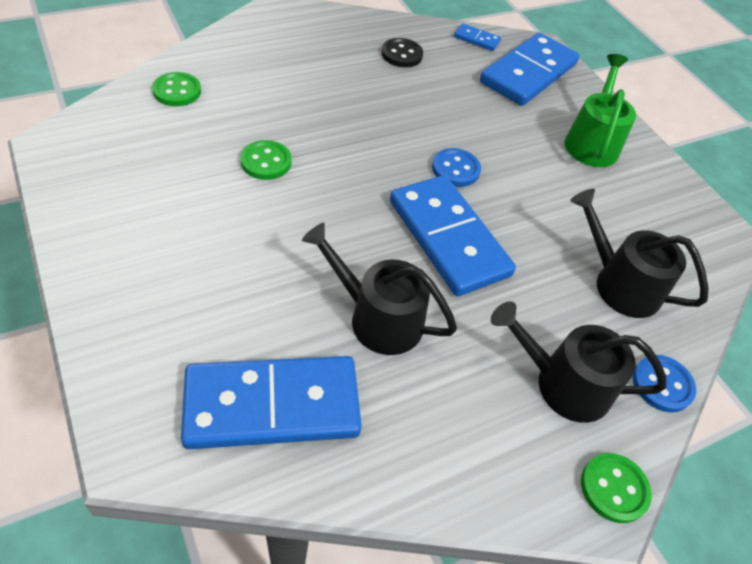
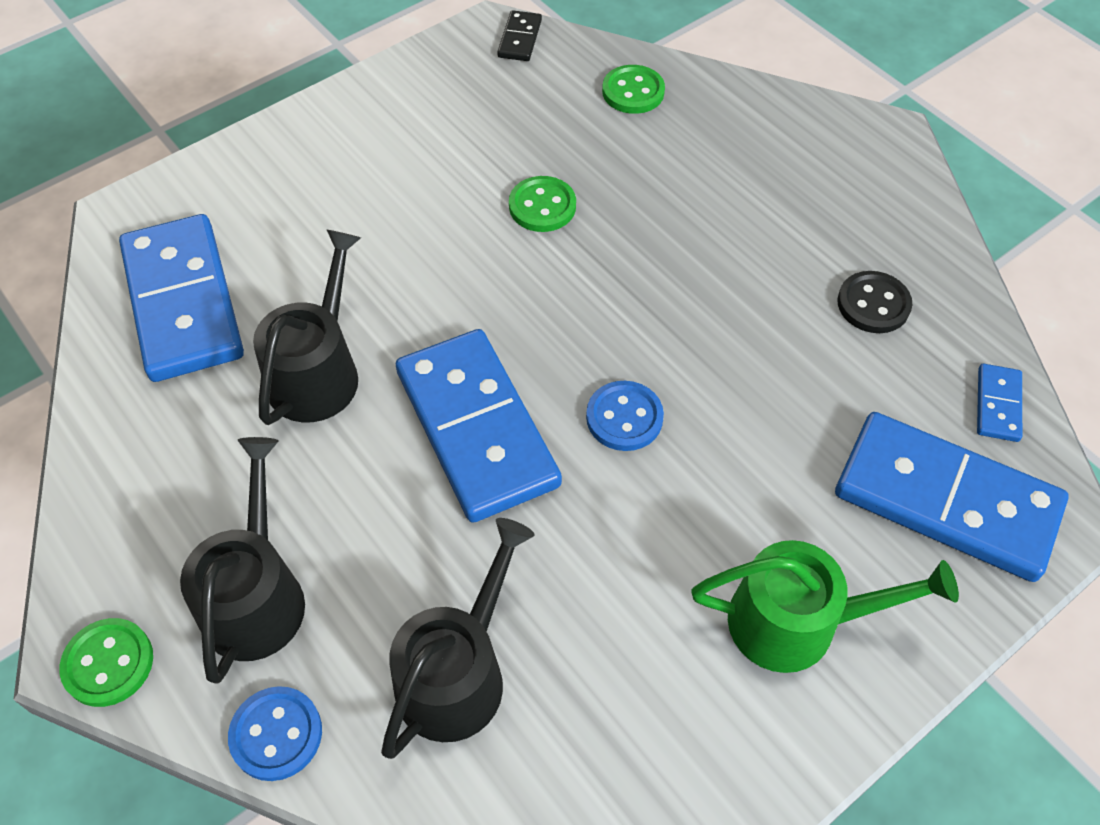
camera: 85 degrees right, 5 degrees up
blue domino [390,175,516,296] -> blue domino turned 75 degrees counterclockwise [396,329,562,523]
none -> black domino [497,10,542,61]

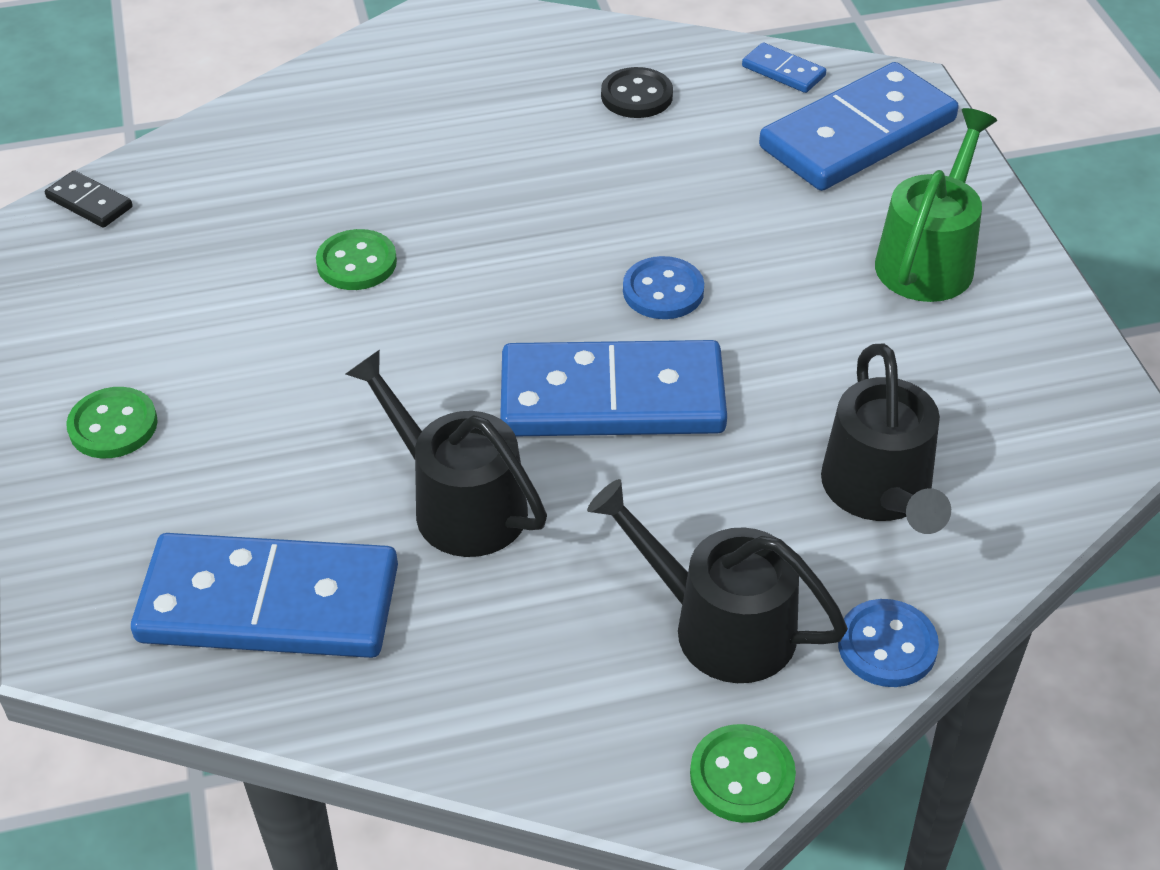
camera: 65 degrees left, 10 degrees down
black watering can [381,518,535,759] -> black watering can turned 150 degrees counterclockwise [821,344,951,534]
green button [602,65,665,114] -> green button moved to [66,387,158,458]

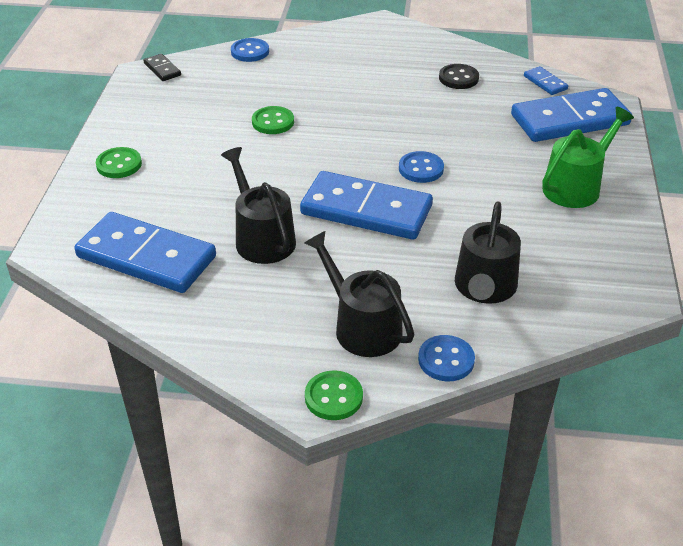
camera: 20 degrees right, 5 degrees down
none -> blue button [231,38,269,62]

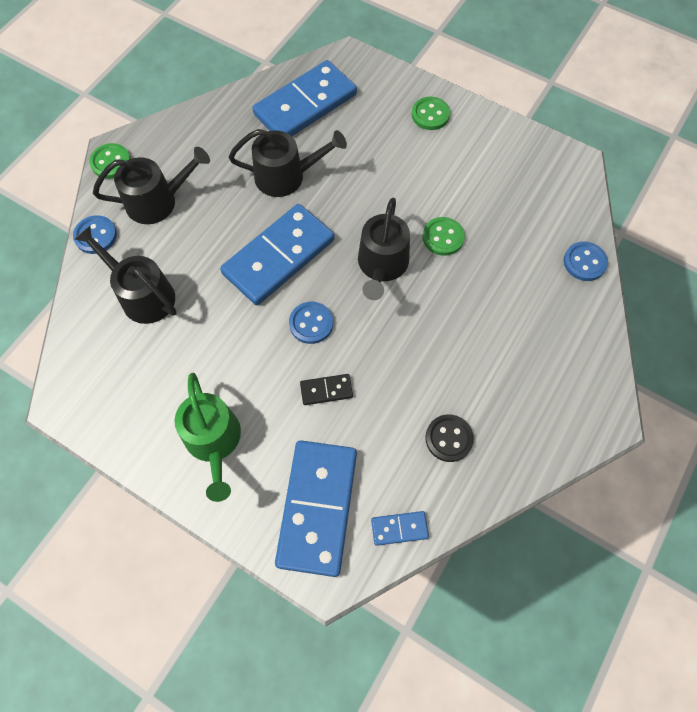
camera: 115 degrees right, 25 degrees up
black domino [143,54,181,81] -> black domino moved to [300,374,353,405]
none -> black watering can [358,198,410,300]

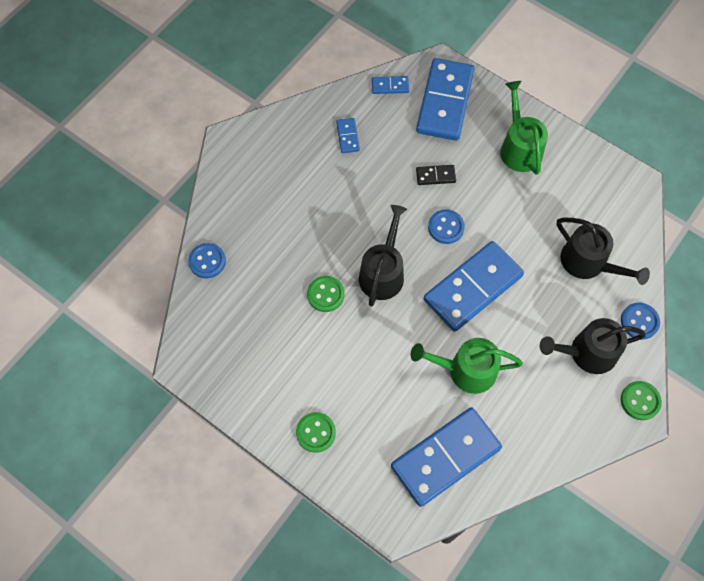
camera: 175 degrees left, 0 degrees up
black watering can [229,129,347,197] -> green watering can [410,338,523,394]
black button [425,414,474,462] -> blue domino [336,118,360,153]

